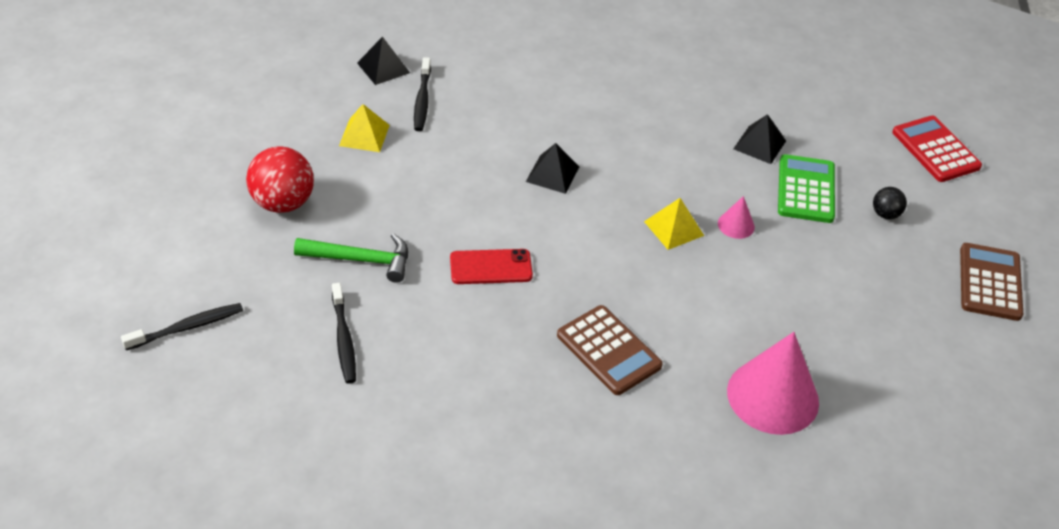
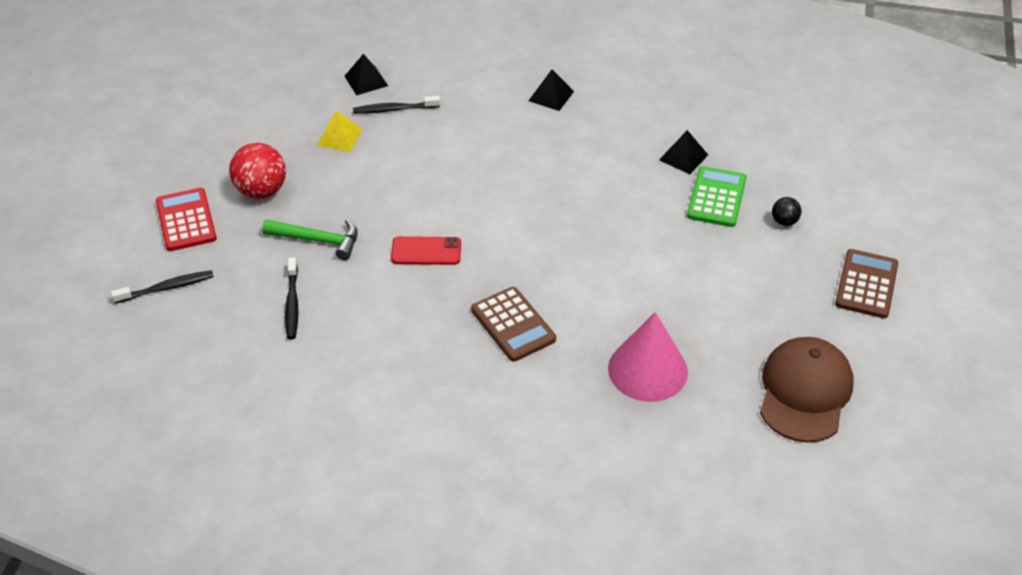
camera: 10 degrees right, 0 degrees up
black toothbrush [414,57,431,131] -> black toothbrush turned 75 degrees clockwise [353,96,440,114]
black pyramid [526,143,579,194] -> black pyramid moved to [529,69,574,111]
yellow pyramid [644,198,704,250] -> none
pink cone [718,196,755,239] -> none
red calculator [892,115,982,182] -> red calculator moved to [156,188,217,251]
none -> brown cap [760,337,853,443]

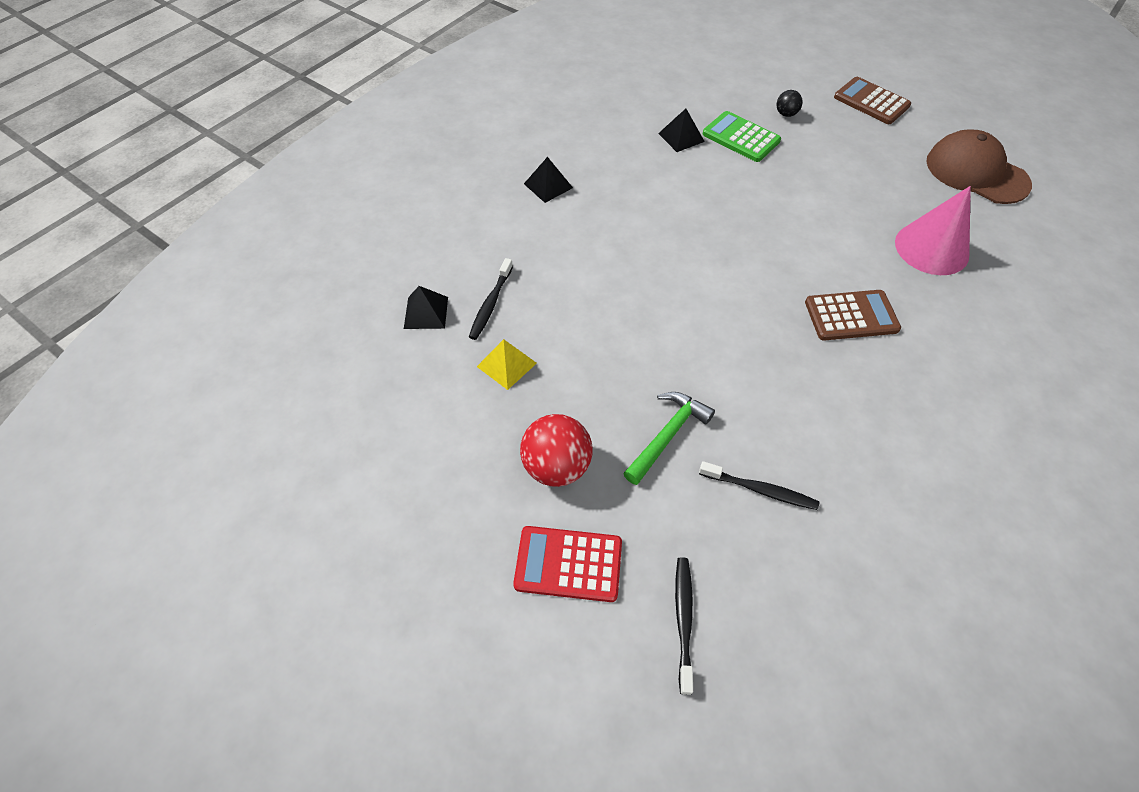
camera: 65 degrees left, 10 degrees up
red phone [391,236,461,265] -> none

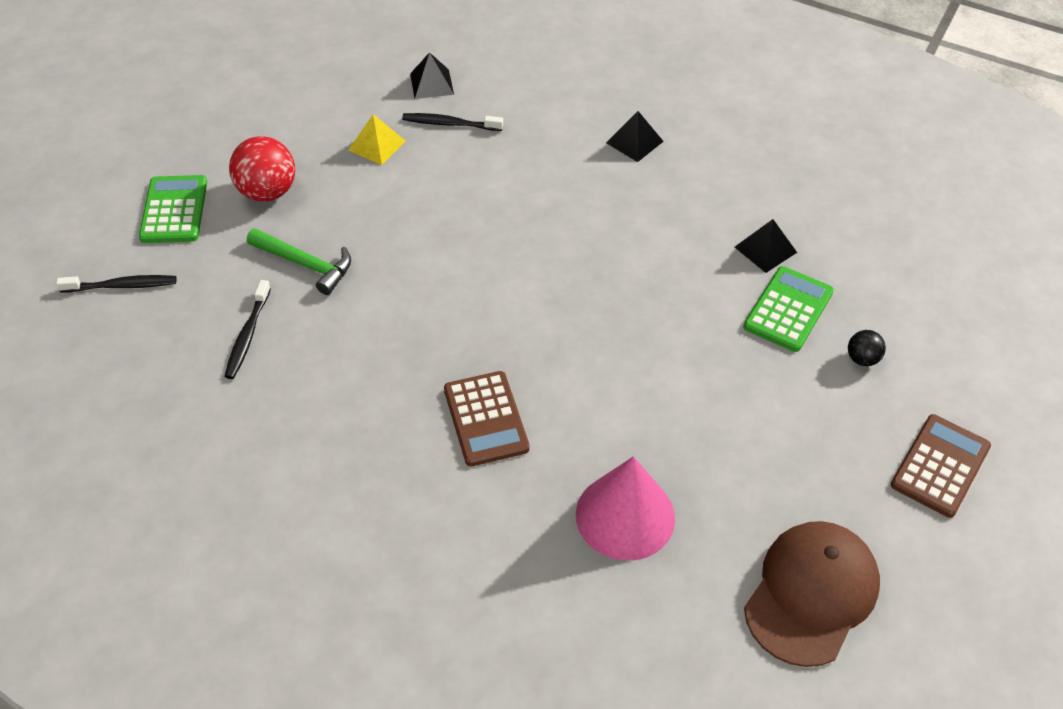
camera: 80 degrees right, 5 degrees down
red calculator [513,526,622,602] -> green calculator [139,175,207,243]

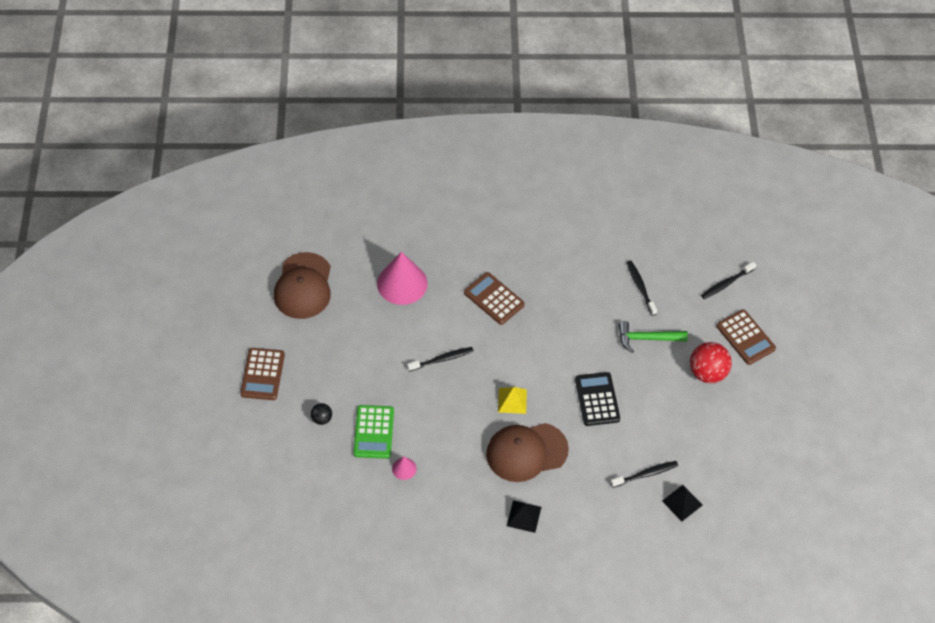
camera: 150 degrees right, 5 degrees up
green calculator [139,175,207,243] -> brown calculator [717,309,776,365]
yellow pyramid [349,114,405,165] -> yellow pyramid moved to [498,387,527,414]
black pyramid [735,219,797,273] -> pink cone [392,456,417,480]
none -> black toothbrush [407,347,474,372]
none -> brown cap [486,423,569,482]
none -> black calculator [575,372,620,426]

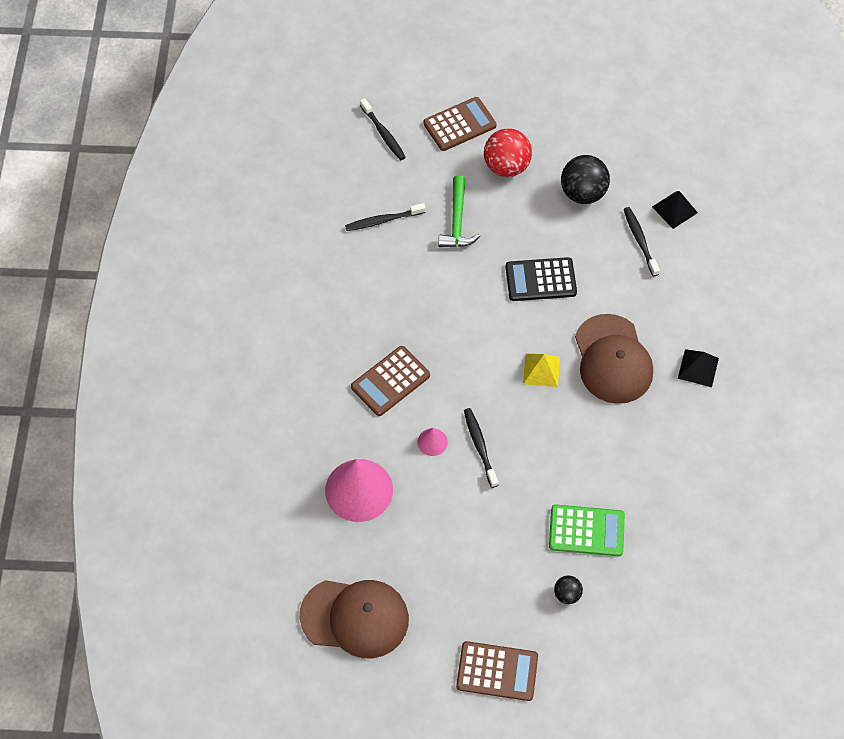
camera: 85 degrees left, 5 degrees up
pink cone [392,456,417,480] -> pink cone moved to [417,428,448,456]
none -> black ball [561,155,610,204]

